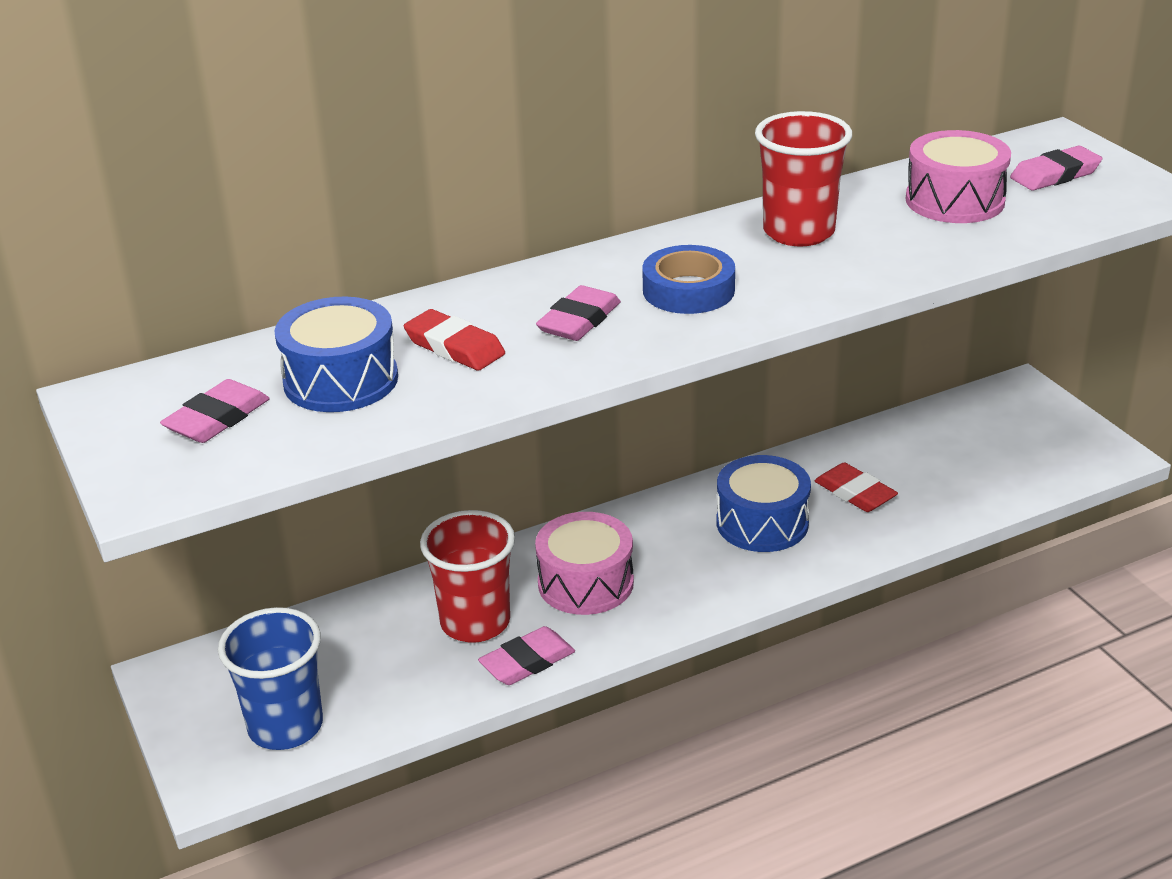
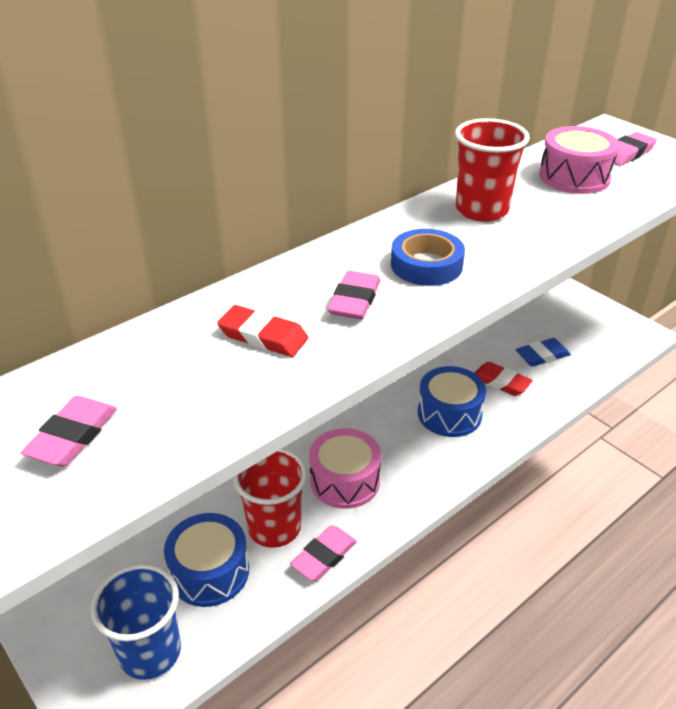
camera: 15 degrees left, 5 degrees up
blue drum [274,297,398,412] -> blue drum moved to [164,513,249,607]
none -> blue eraser [515,338,571,367]

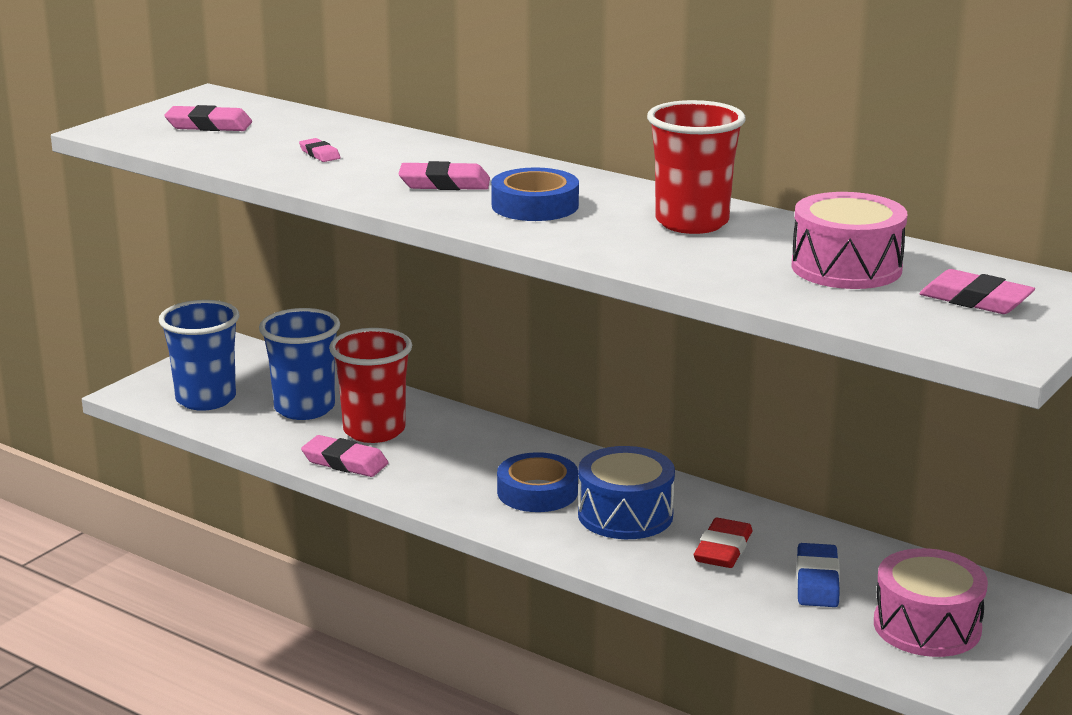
camera: 75 degrees right, 15 degrees down
blue drum [164,513,249,607] -> blue cup [259,308,340,420]
red eraser [217,305,308,357] -> none
pink drum [309,428,381,509] -> pink drum moved to [874,548,988,657]
blue eraser [515,338,571,367] -> blue eraser turned 45 degrees clockwise [796,543,840,607]
none -> pink eraser [299,138,340,162]
none -> blue tape [497,452,578,512]

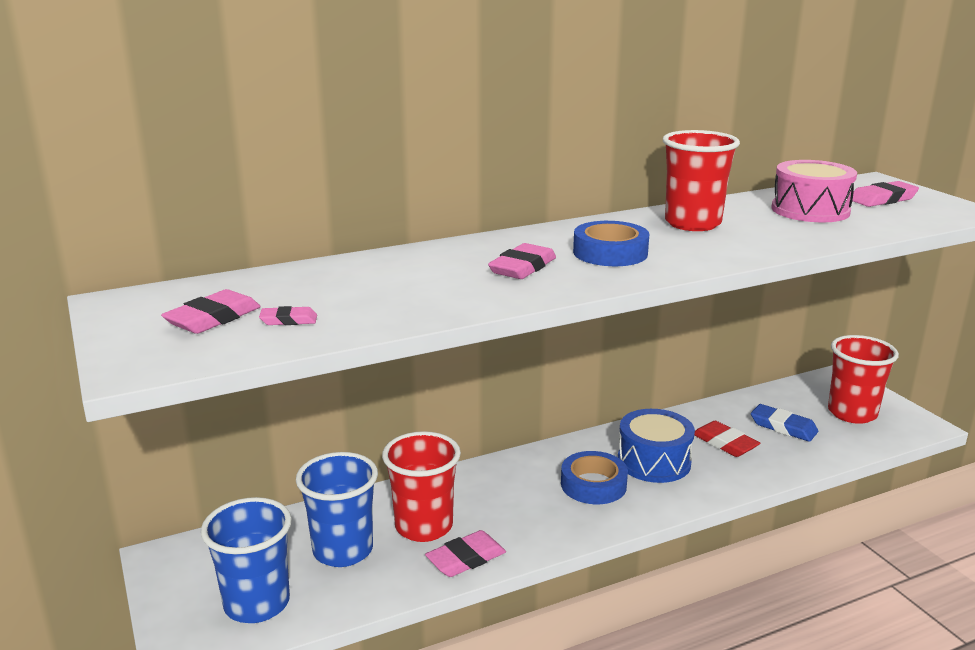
camera: 60 degrees left, 0 degrees up
pink eraser [299,138,340,162] -> pink eraser moved to [259,306,317,325]
pink drum [874,548,988,657] -> red cup [828,335,899,424]

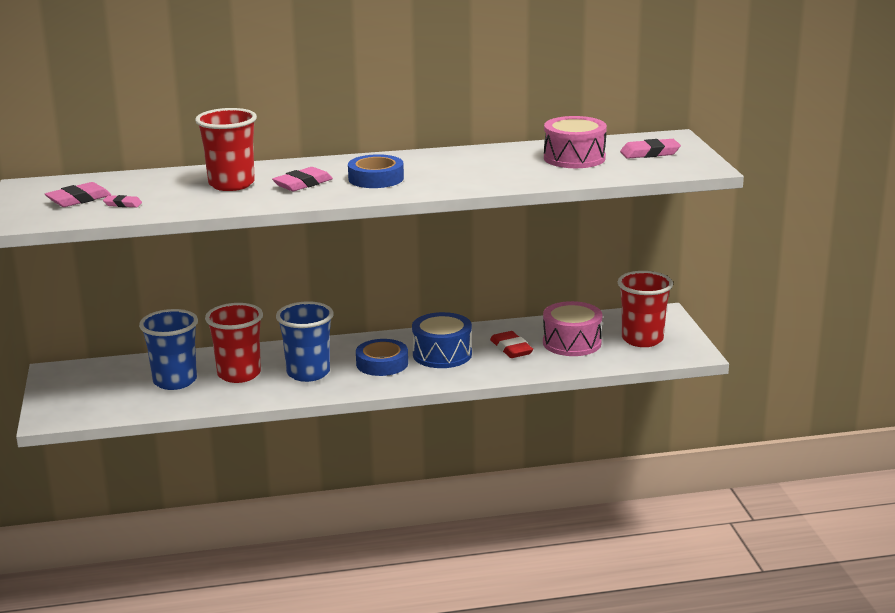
camera: 15 degrees right, 0 degrees up
blue cup [201,497,292,623] -> blue cup moved to [276,301,334,382]
pink eraser [425,530,506,577] -> none
red cup [663,130,740,231] -> red cup moved to [195,108,257,191]
blue eraser [751,404,818,442] -> pink drum [543,301,602,356]

